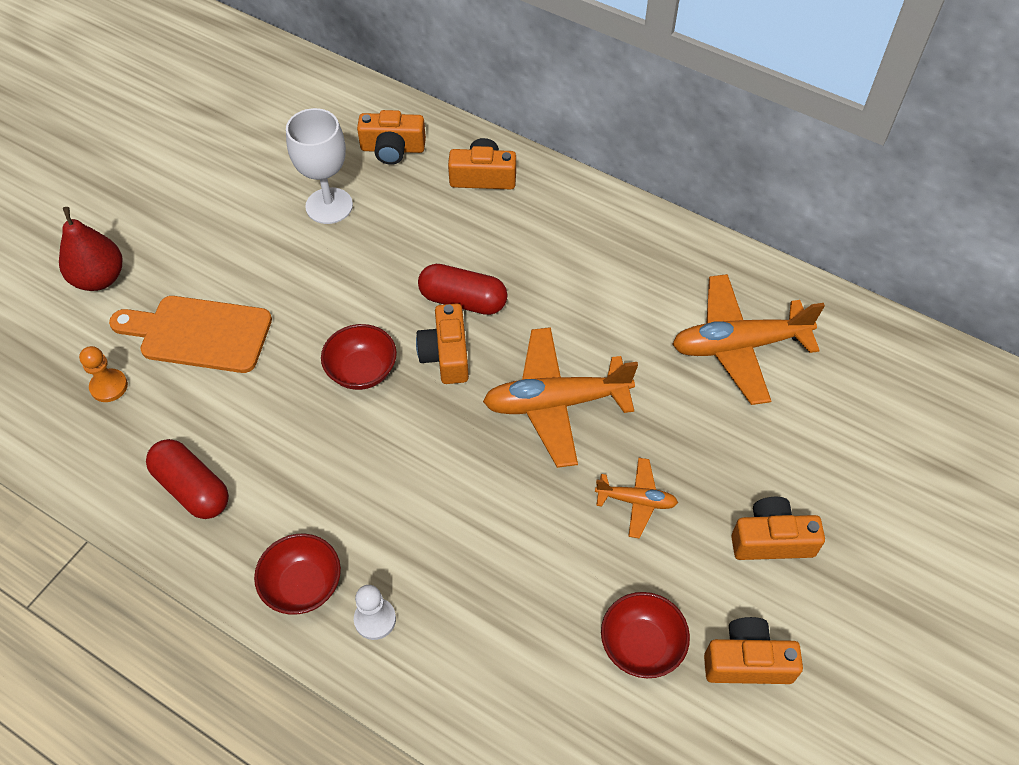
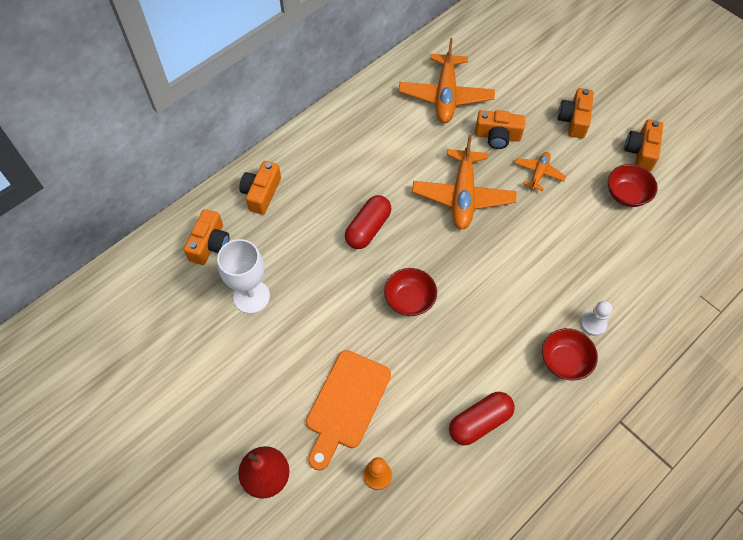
camera: 75 degrees left, 5 degrees up
orange camera [416,304,469,384] -> orange camera moved to [475,110,525,149]

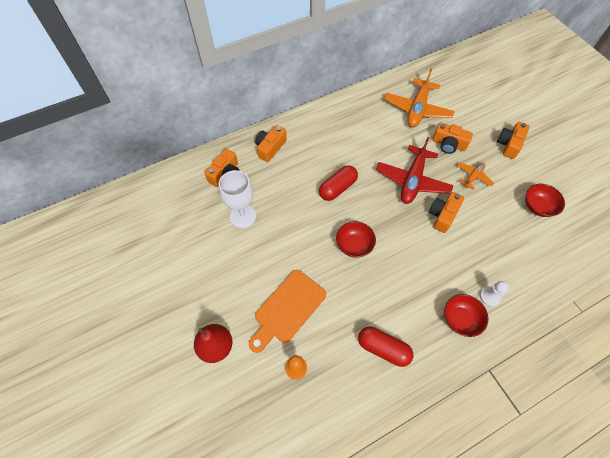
camera: 15 degrees right, 0 degrees up
orange plane [412,135,517,230] -> red plane [376,137,453,204]
red capsule [449,392,515,445] -> red capsule turned 45 degrees clockwise [358,326,413,367]
orange camera [624,119,663,171] -> orange camera moved to [429,192,464,233]

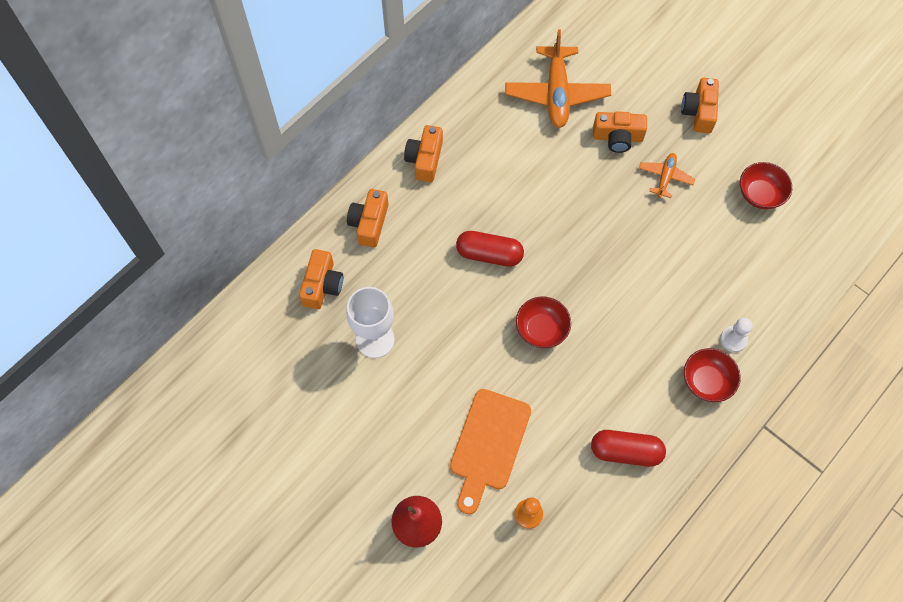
camera: 20 degrees left, 5 degrees up
red capsule [319,165,358,201] -> red capsule turned 75 degrees clockwise [456,231,524,267]
red plane [376,137,453,204] -> none
orange camera [429,192,464,233] -> orange camera moved to [404,125,443,182]

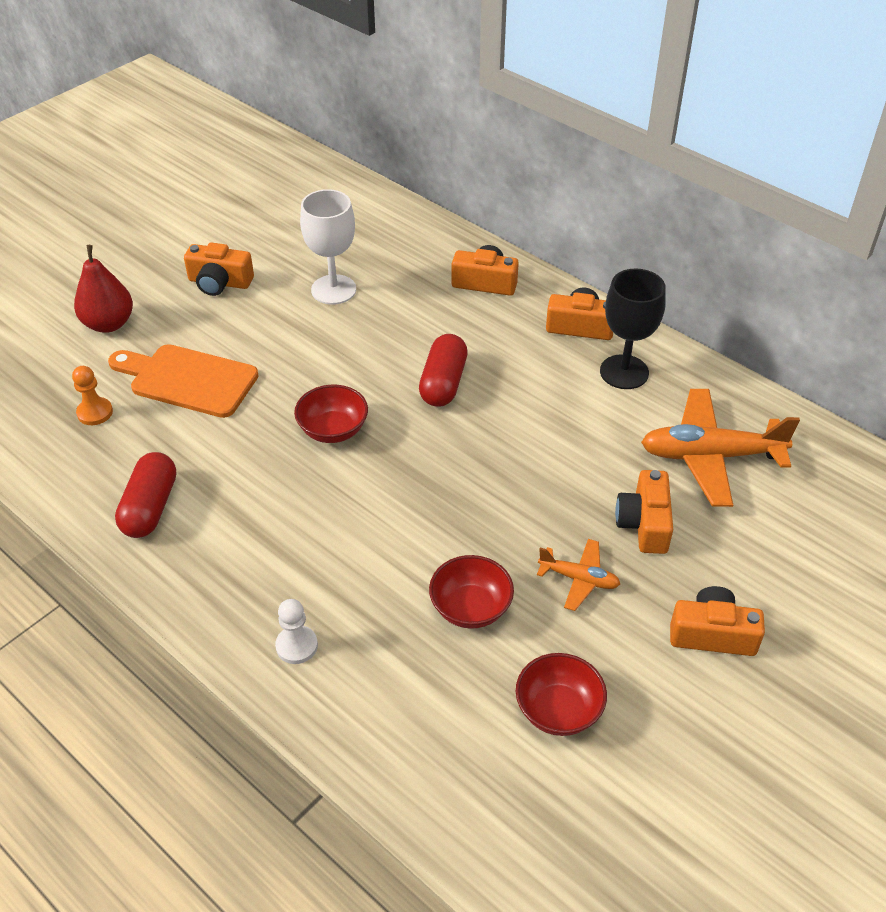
camera: 90 degrees right, 20 degrees down
orange camera [299,249,343,309] -> orange camera moved to [184,242,254,296]
red bowl [684,348,741,402] -> red bowl moved to [429,555,514,629]
none -> black goblet [600,268,666,389]

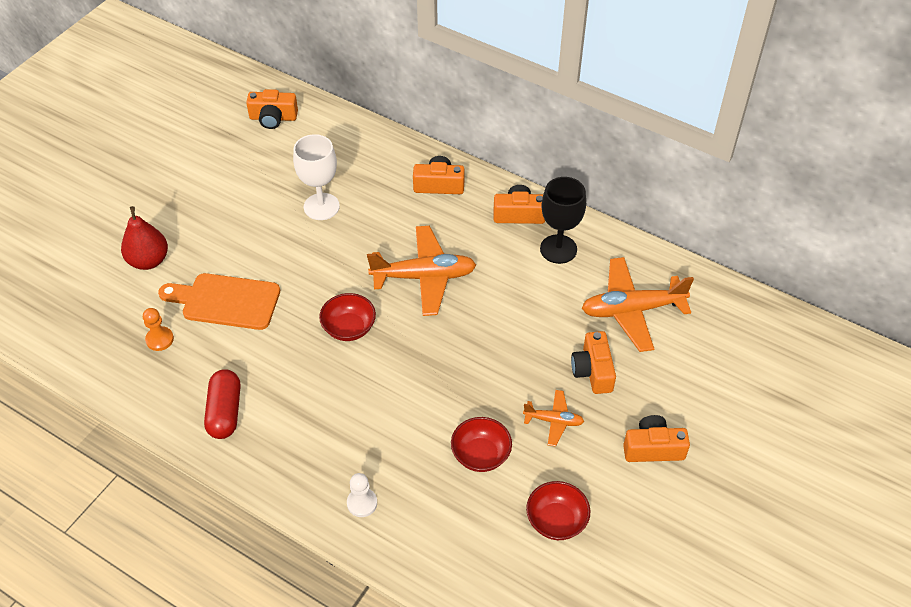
camera: 10 degrees left, 5 degrees up
orange camera [184,242,254,296] -> orange camera moved to [246,89,298,129]
red capsule [419,334,468,407] -> orange plane [367,226,476,316]

